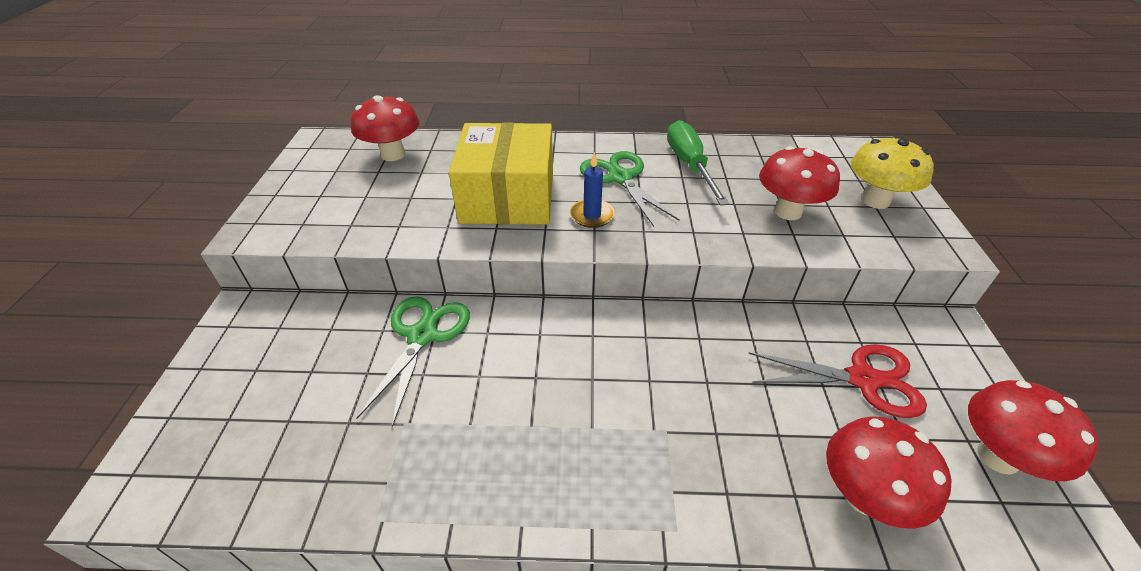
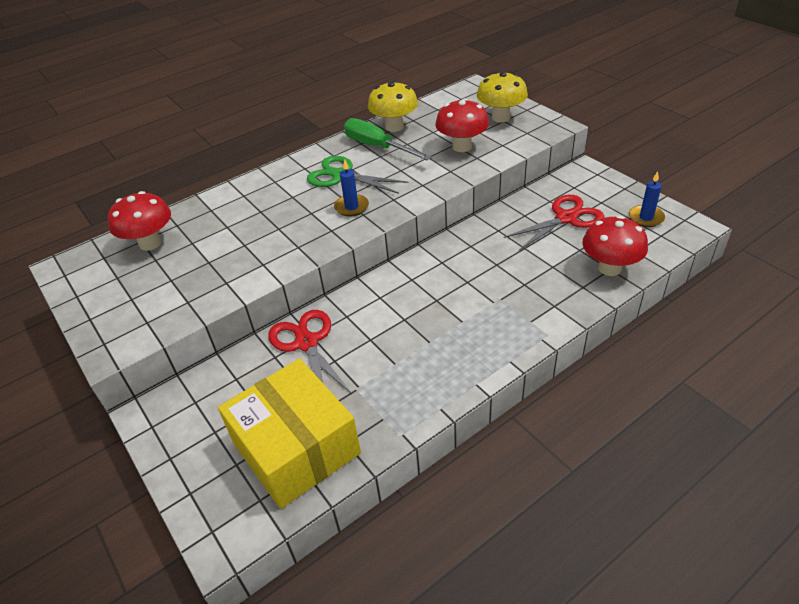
camera: 35 degrees left, 0 degrees up
green scissors [356,296,470,427] -> red scissors [268,310,352,394]
yellow box [449,123,553,225] -> yellow box moved to [218,358,361,509]
red mushroom [968,380,1098,481] -> blue candle [629,171,665,227]
none -> yellow mushroom [368,81,418,132]

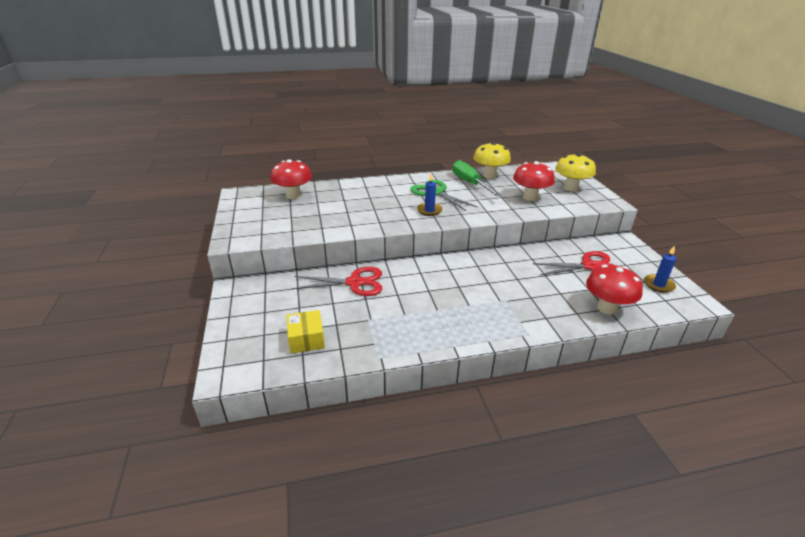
camera: 20 degrees right, 10 degrees down
yellow box [218,358,361,509] -> yellow box [286,310,325,354], size x0.48
red scissors [268,310,352,394] -> red scissors turned 90 degrees clockwise [292,267,382,296]

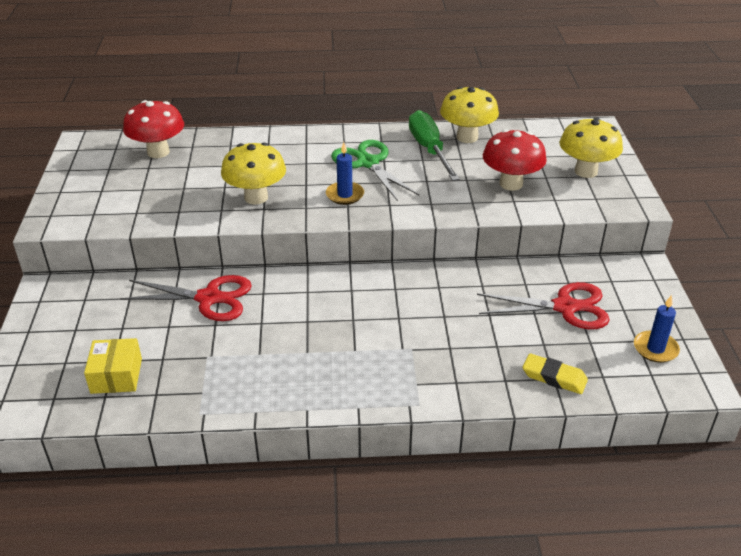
camera: 10 degrees right, 5 degrees up
red mushroom [586,265,643,314] -> yellow eraser [523,353,588,394]
none -> yellow mushroom [221,143,286,205]

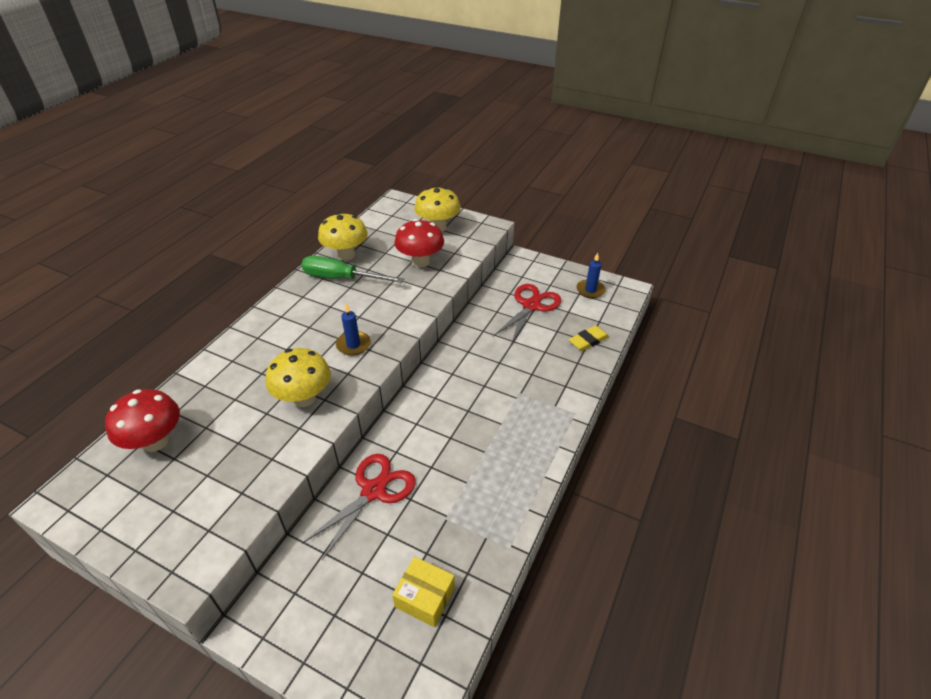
camera: 60 degrees left, 5 degrees up
green scissors [331,140,419,201] -> none

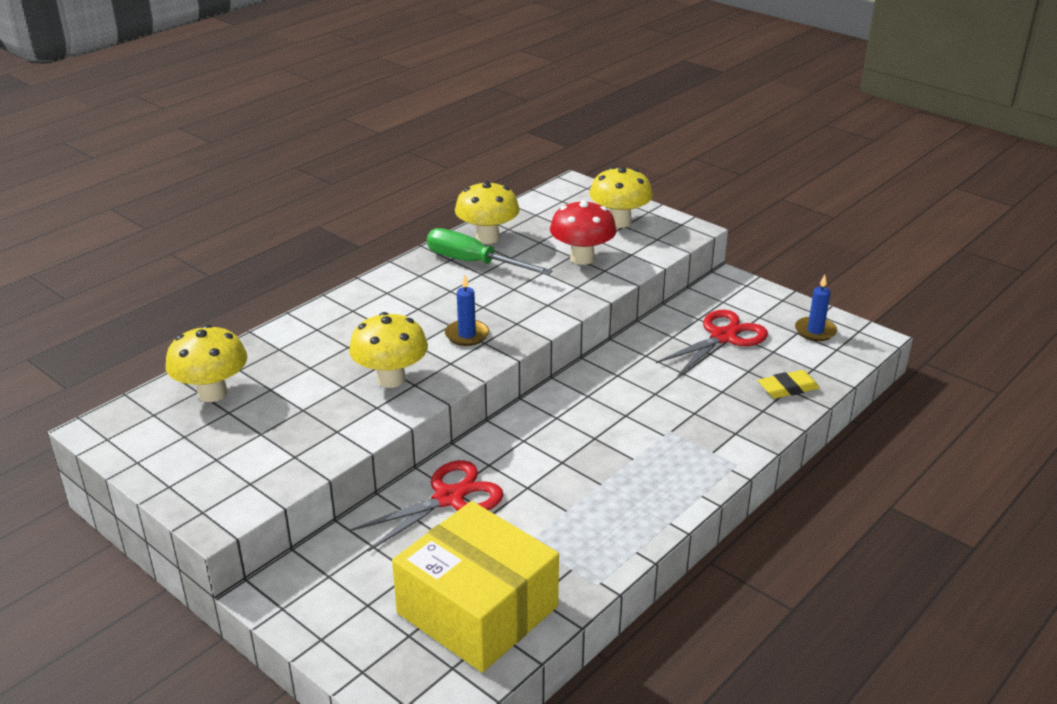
camera: 15 degrees right, 10 degrees down
red mushroom [105,389,180,452] -> yellow mushroom [165,325,247,402]
yellow box [392,557,455,627] -> yellow box [392,501,559,672], size x2.09

